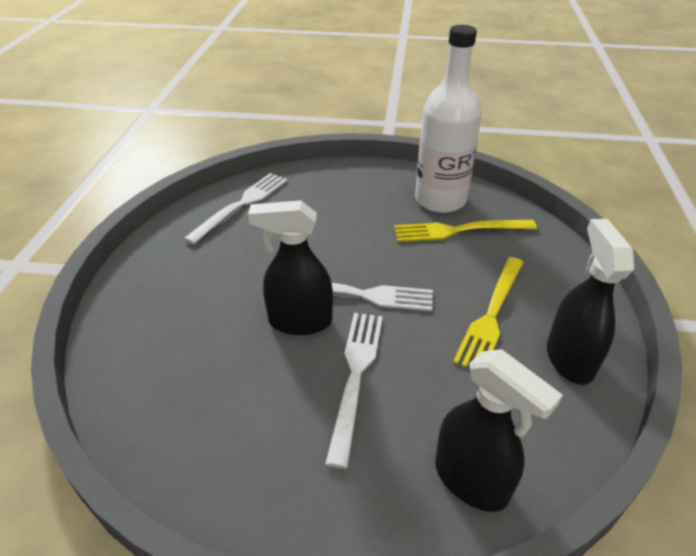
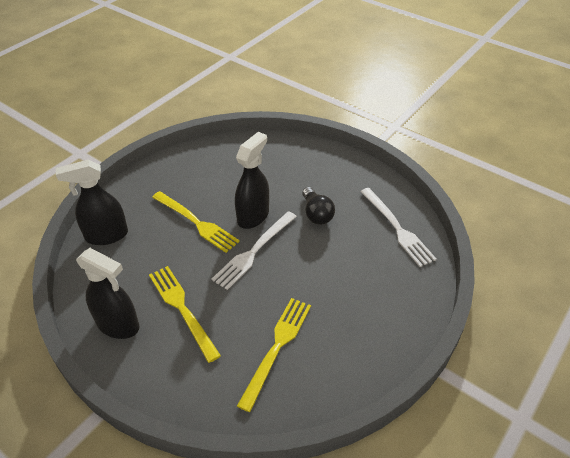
camera: 120 degrees right, 5 degrees up
white fork [325,313,383,469] -> yellow fork [152,191,240,253]
white bottle [415,25,482,213] -> none
none -> black light bulb [302,187,335,225]

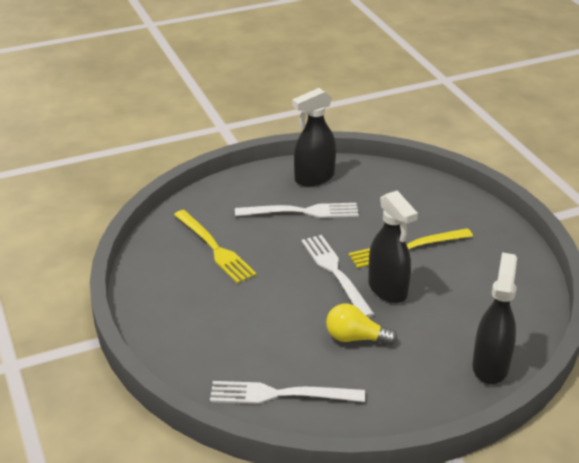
camera: 120 degrees right, 10 degrees down
black spray bottle [56,160,128,245] -> black spray bottle moved to [472,252,517,384]
yellow fork [149,266,221,363] -> white fork [235,203,359,218]
black light bulb [302,187,335,225] -> yellow light bulb [326,304,398,345]

